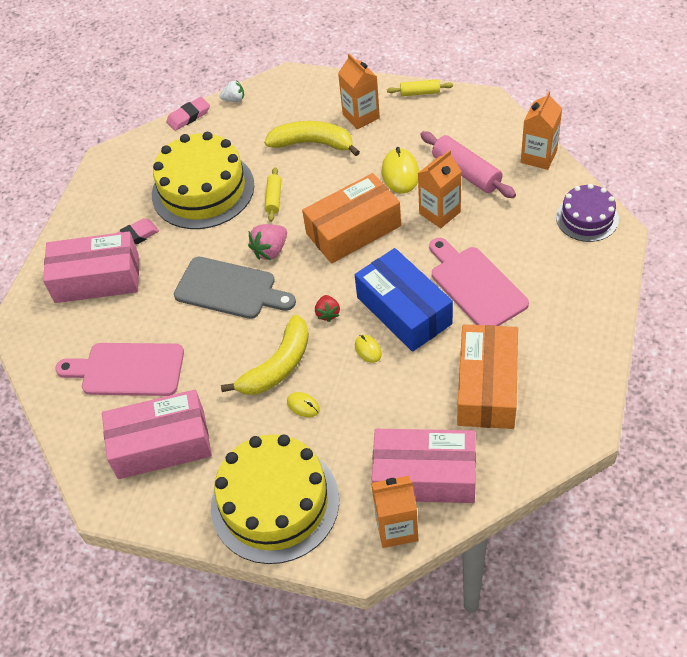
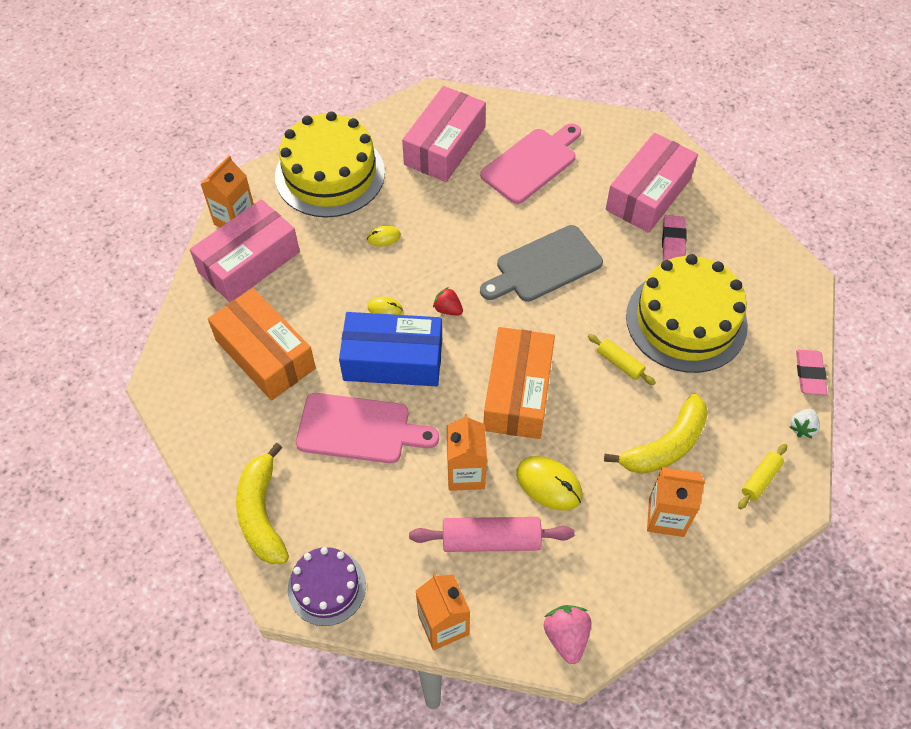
camera: 125 degrees right, 5 degrees up
yellow banana [221,315,309,395] -> yellow banana moved to [236,443,289,564]
pink strawberry [248,224,287,260] -> pink strawberry moved to [544,605,592,664]
yellow rolling pin [387,79,453,96] -> yellow rolling pin moved to [738,444,787,509]

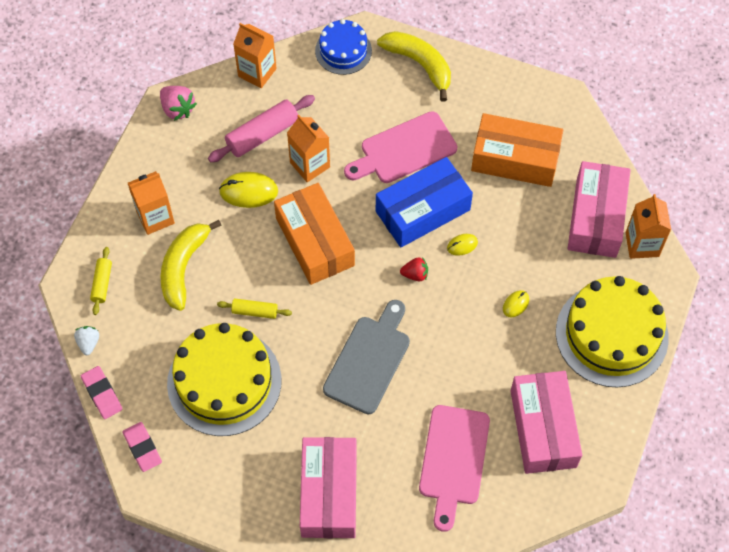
camera: 145 degrees right, 5 degrees up
purple cake [288,547,366,626] -> blue cake [315,19,372,75]
pink eraser [662,215,687,261] -> pink eraser moved to [122,422,162,472]

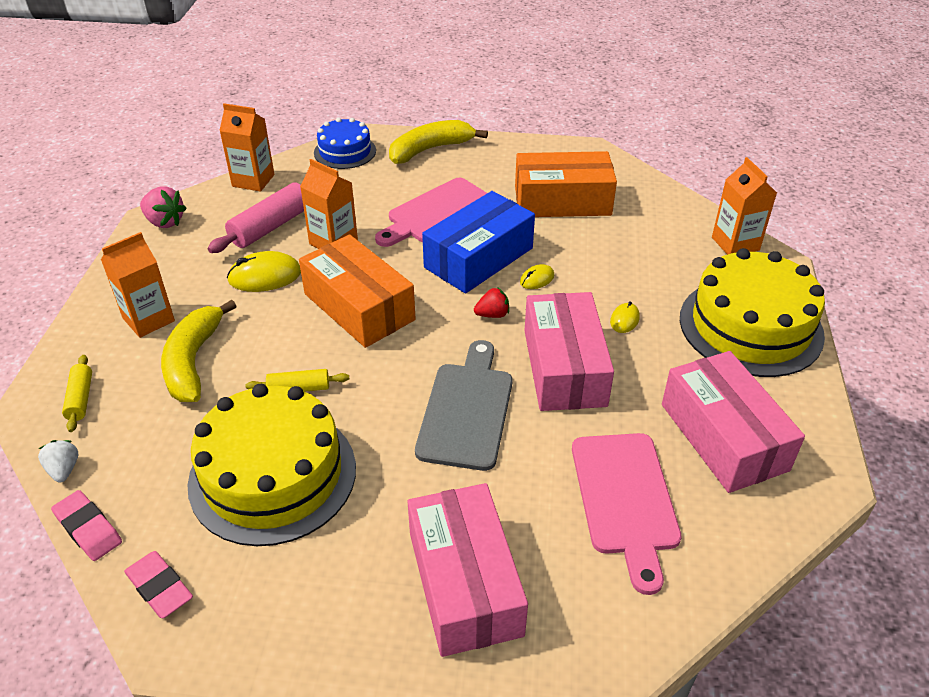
camera: 15 degrees left, 20 degrees down
yellow banana [377,31,451,101] -> yellow banana turned 60 degrees counterclockwise [389,120,488,164]
pink box [568,161,631,258] -> pink box moved to [524,292,614,411]

